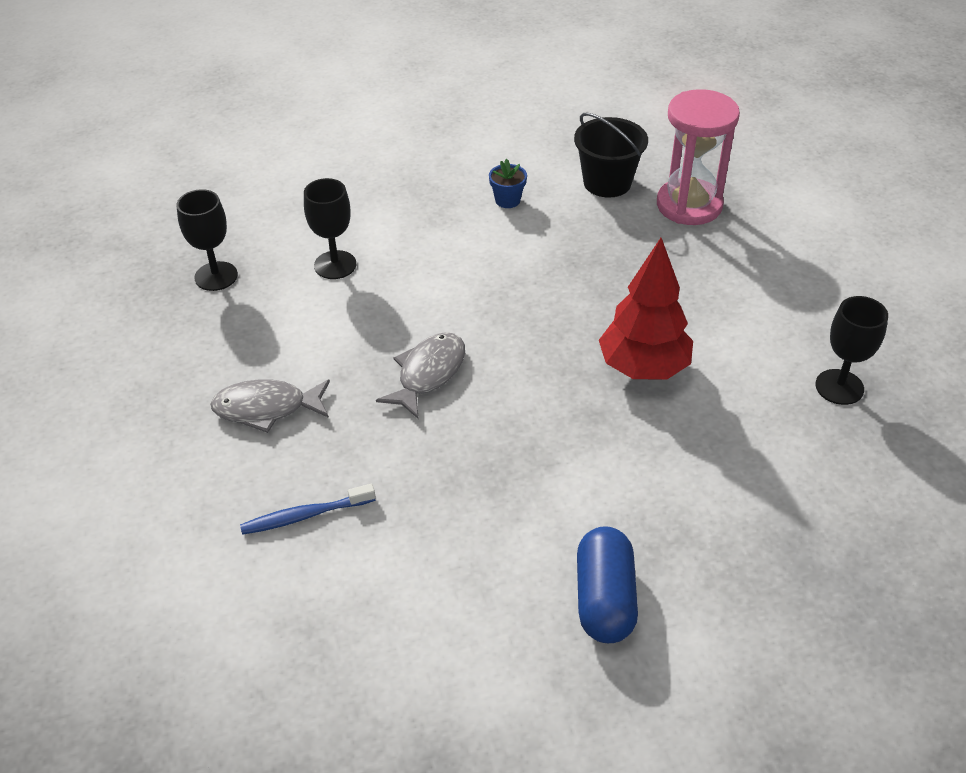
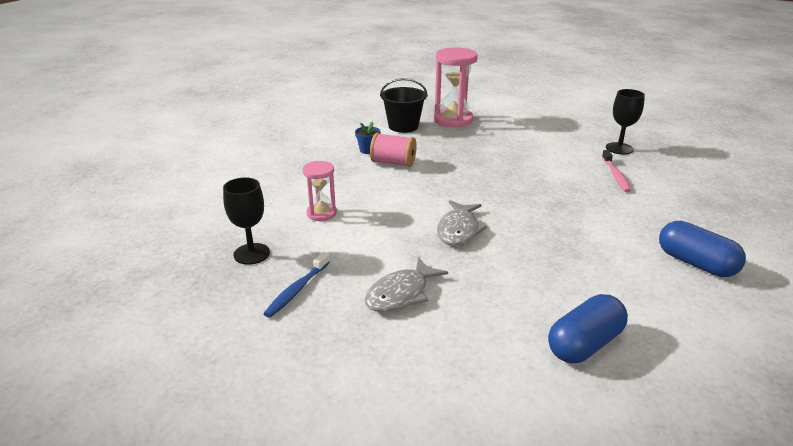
camera: 45 degrees left, 15 degrees down
blue toothbrush [240,484,376,535] -> blue toothbrush moved to [263,252,330,318]
black goblet [304,178,356,279] -> pink hourglass [303,161,337,221]
grey fish [376,332,465,419] -> grey fish turned 150 degrees counterclockwise [437,200,487,246]
red tree [599,238,693,380] -> none
none -> pink spool [370,133,417,167]
none -> blue capsule [548,294,628,363]
none -> pink toothbrush [602,150,631,192]

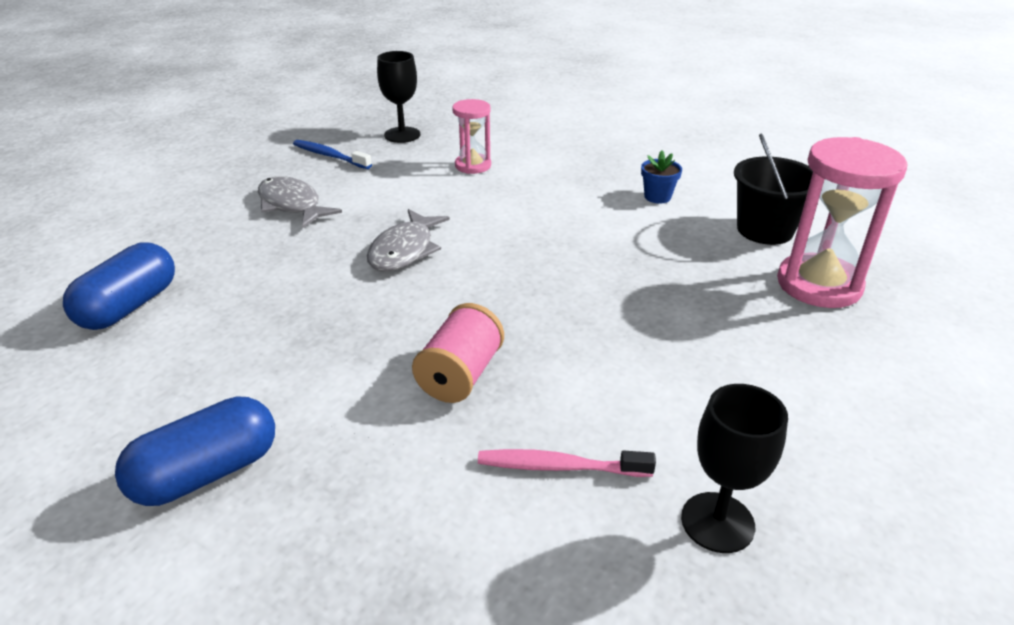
camera: 95 degrees right, 5 degrees up
pink spool [370,133,417,167] -> pink spool moved to [412,303,504,403]
grey fish [437,200,487,246] -> grey fish turned 90 degrees counterclockwise [367,209,450,272]
blue capsule [548,294,628,363] -> blue capsule turned 60 degrees clockwise [63,242,175,330]

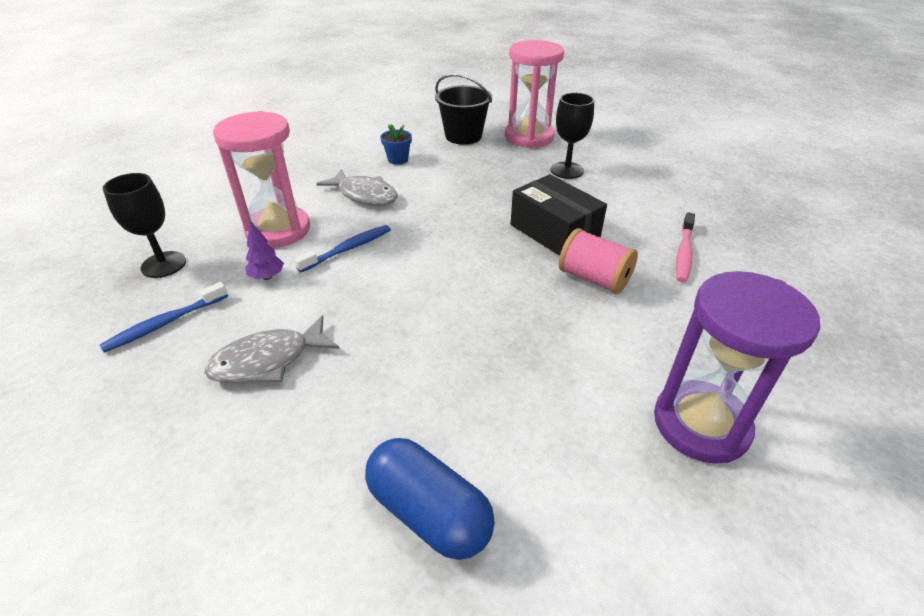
camera: 75 degrees left, 5 degrees up
blue capsule [115,396,275,506] -> purple hourglass [654,271,820,464]
grey fish [367,209,450,272] -> grey fish moved to [316,169,398,206]
pink hourglass [452,99,491,174] -> pink hourglass [213,111,310,248], size x1.75
black goblet [681,384,788,553] -> black goblet moved to [551,93,594,179]
none -> purple tree [245,220,284,280]
none -> blue toothbrush [294,225,391,272]
none -> black box [511,174,607,256]

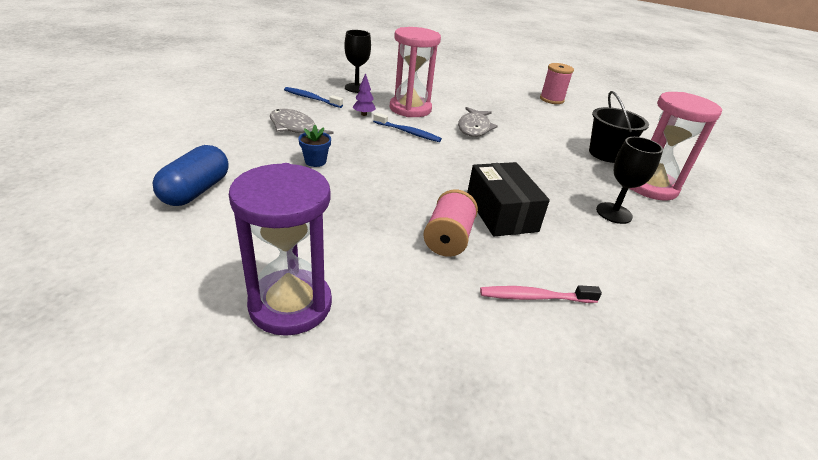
camera: 65 degrees right, 5 degrees down
blue flower pot [380,124,412,165] -> blue flower pot moved to [298,125,331,167]
black box [511,174,607,256] -> black box turned 45 degrees counterclockwise [467,162,550,237]
none -> pink spool [540,63,574,104]

